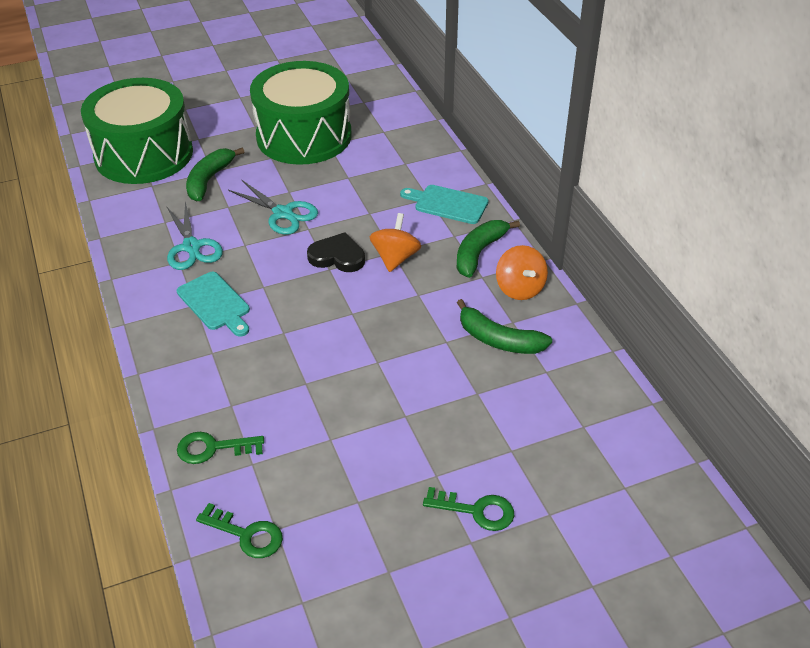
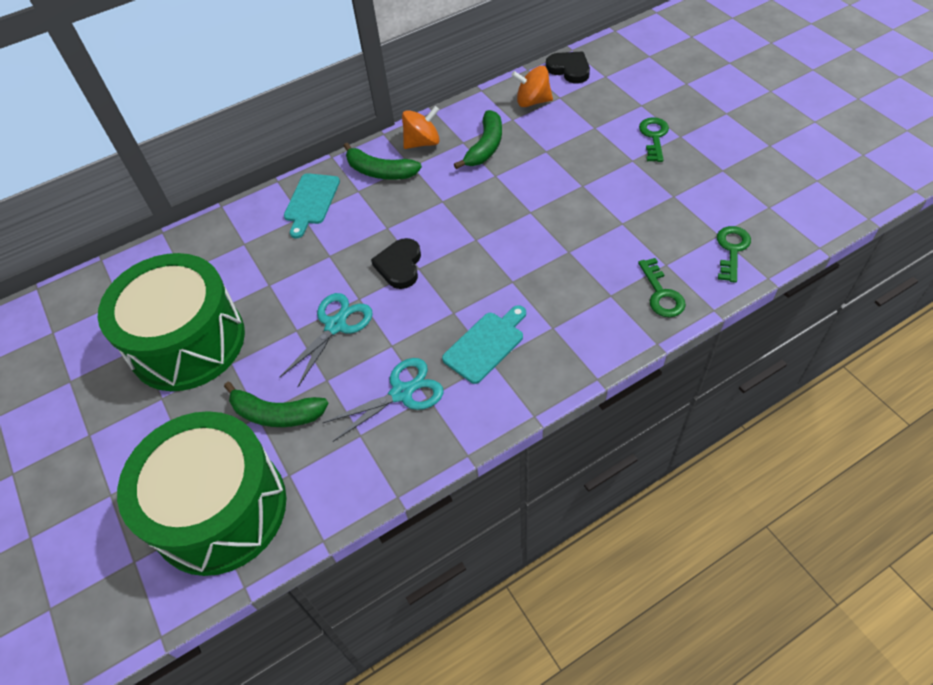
camera: 95 degrees left, 10 degrees up
orange spinning top [369,213,421,272] -> orange spinning top moved to [511,66,553,107]
none -> black heart [546,51,590,84]

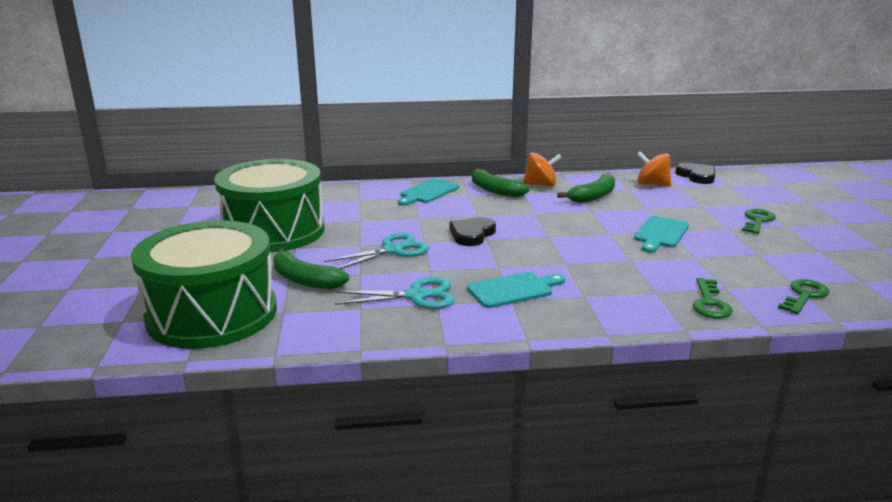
camera: 20 degrees right, 30 degrees down
none -> turquoise cutting board [634,216,689,253]

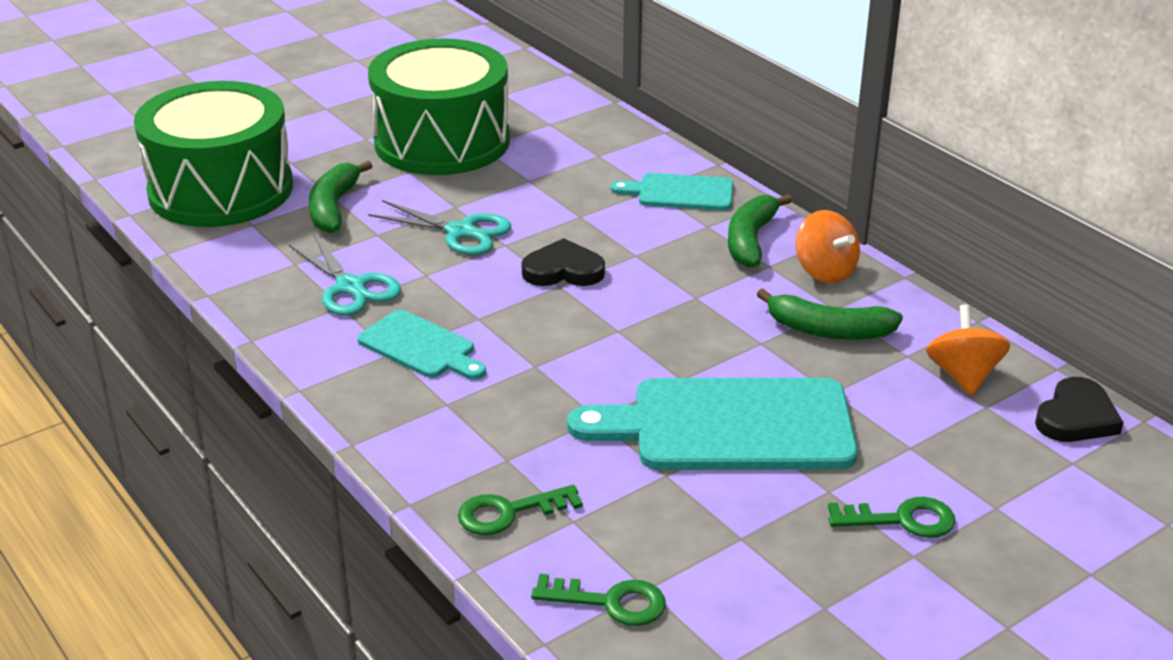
camera: 60 degrees right, 10 degrees up
turquoise cutting board [634,216,689,253] -> turquoise cutting board [567,378,858,470], size x1.86

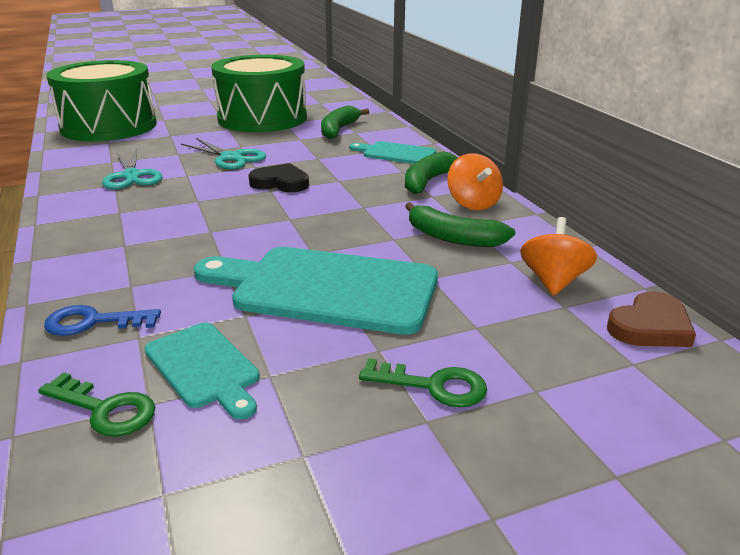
camera: 15 degrees right, 5 degrees down
green banana [309,161,372,233] -> green banana moved to [321,105,369,139]
turquoise cutting board [357,310,486,380] -> turquoise cutting board moved to [145,322,260,419]
green key [458,485,583,535] -> blue key [44,305,161,336]
black heart [1035,377,1124,442] -> brown heart [607,291,696,347]

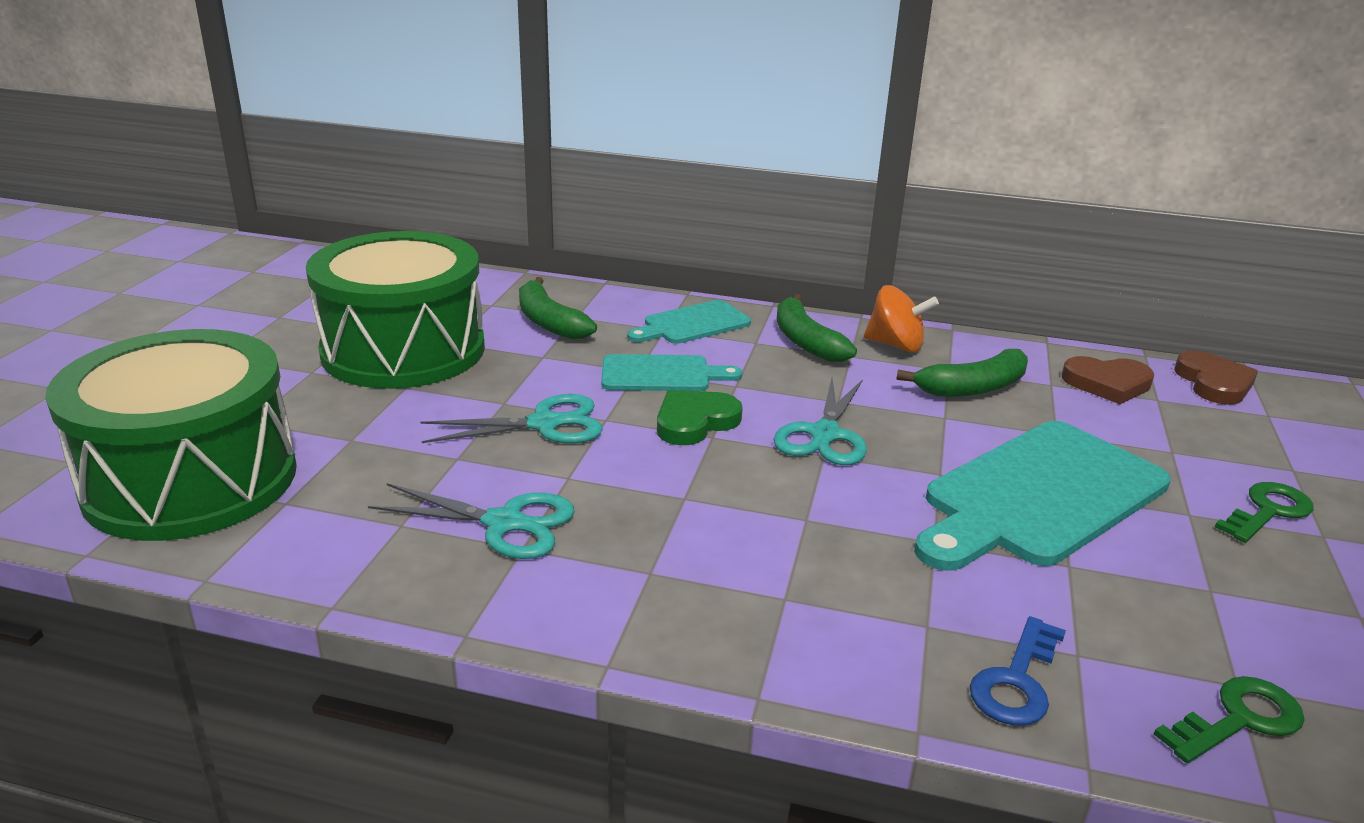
camera: 55 degrees left, 0 degrees up
turquoise cutting board [145,322,260,419] -> turquoise cutting board moved to [601,354,742,391]
black heart [248,163,309,192] -> green heart [657,390,743,445]
orange spinning top [520,217,597,296] -> brown heart [1062,356,1154,404]
none -> turquoise scissors [774,378,867,465]

